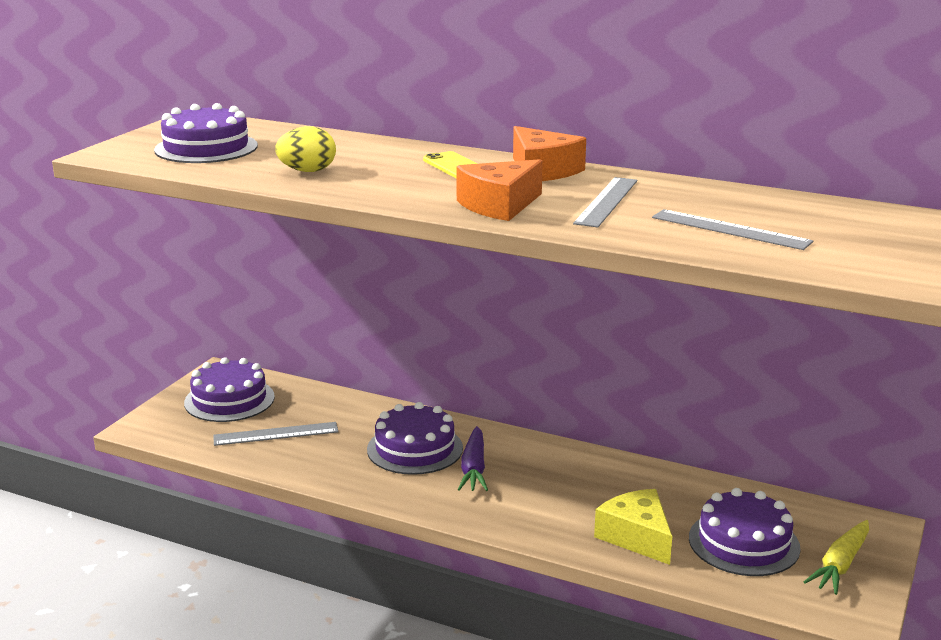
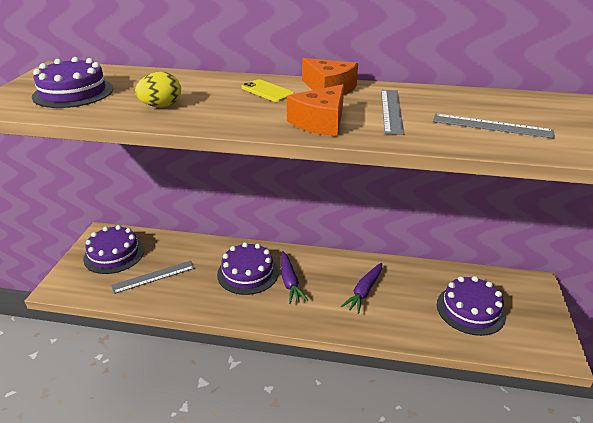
camera: 15 degrees left, 10 degrees up
yellow cheese [594,489,672,565] -> none
yellow carrot [804,520,869,595] -> none
none -> purple carrot [341,263,382,314]

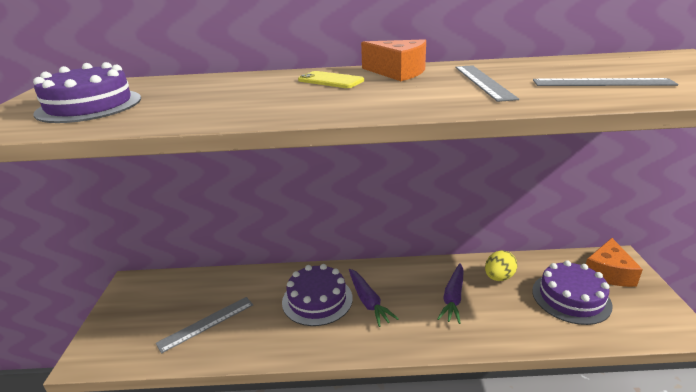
camera: 10 degrees left, 5 degrees down
purple cake [83,225,144,274] -> none
yellow egg [135,72,181,107] -> yellow egg moved to [485,250,517,281]
orange cheese [287,84,344,136] -> orange cheese moved to [586,238,643,287]

